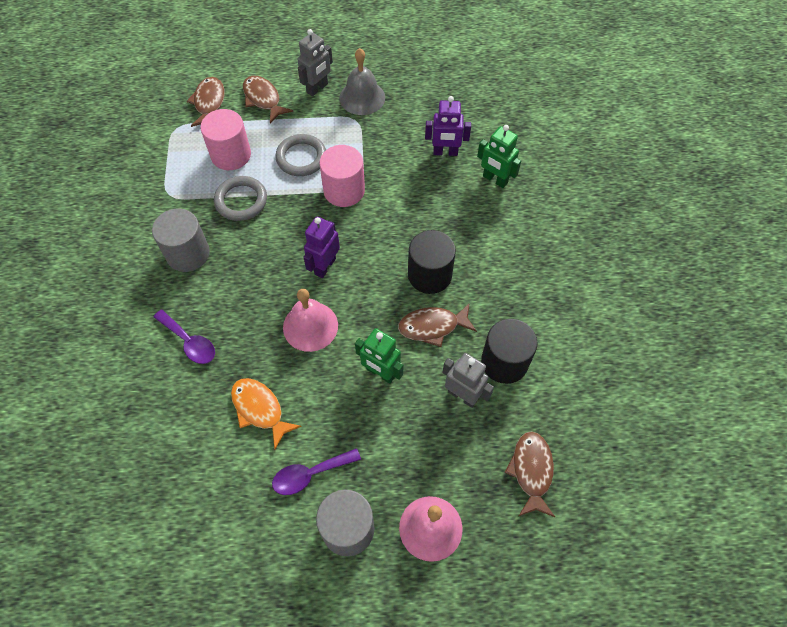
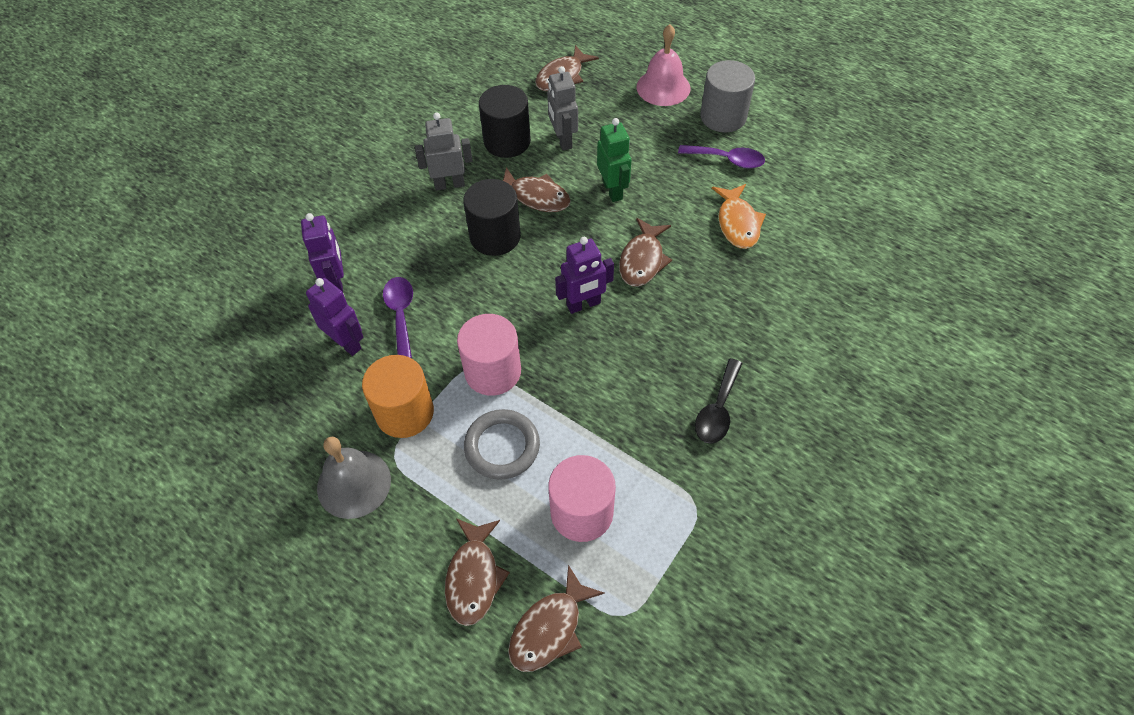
camera: 140 degrees left, 5 degrees down
grey cylinder [152,209,210,272] -> black spoon [695,358,743,444]
purple spoon [154,310,215,364] -> purple spoon moved to [383,277,413,358]
grey ring [214,176,267,221] -> none
pink bell [283,289,338,352] -> brown fish [619,218,672,287]
grey robot [297,29,333,96] -> grey robot moved to [415,112,473,191]
green robot [477,125,521,188] -> purple robot [301,213,344,292]
none -> orange cylinder [362,355,434,438]

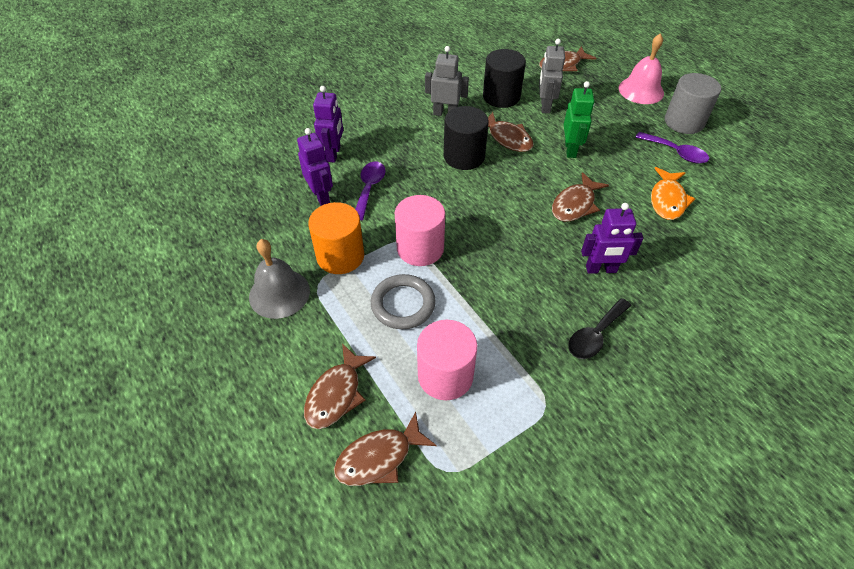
camera: 20 degrees right, 5 degrees down
purple robot [555,237,614,314] -> purple robot moved to [581,203,643,274]

